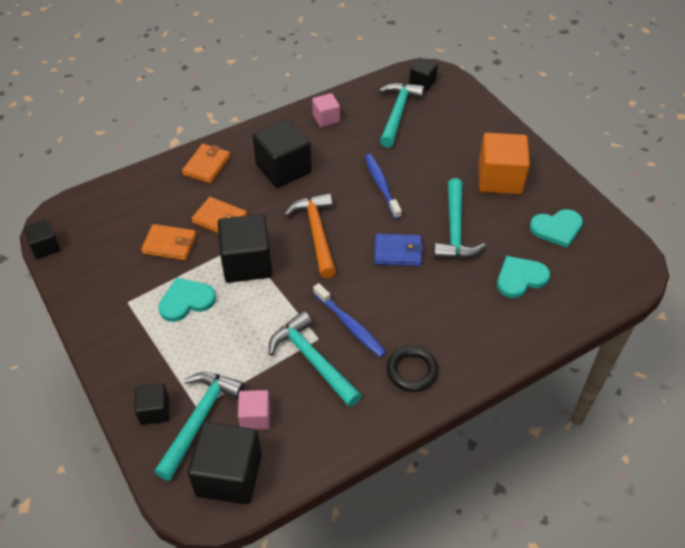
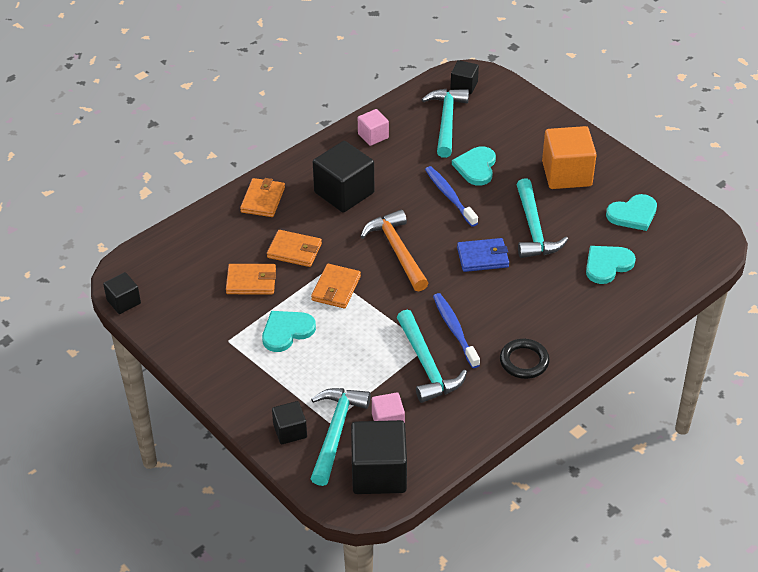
camera: 10 degrees left, 5 degrees down
black cube [218,214,272,283] -> orange wallet [311,264,361,308]
turquoise hammer [269,311,362,407] -> turquoise hammer turned 150 degrees counterclockwise [397,310,467,403]
blue toothbrush [313,283,386,358] -> blue toothbrush turned 150 degrees counterclockwise [433,293,480,368]
none -> turquoise heart [452,146,496,186]

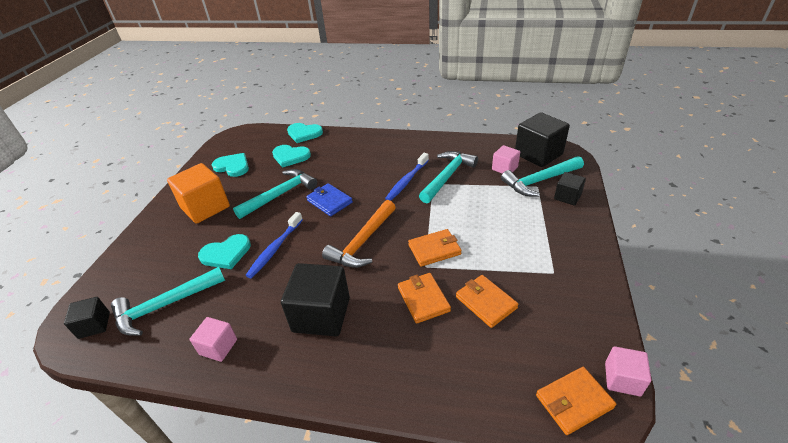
camera: 125 degrees left, 5 degrees down
black cube [103,272,141,314] -> pink cube [605,346,651,396]
orange wallet [240,178,285,217] -> orange wallet moved to [536,367,616,435]
turquoise heart [262,311,316,352] -> turquoise heart moved to [287,123,323,143]
black ring [500,339,550,379] -> none

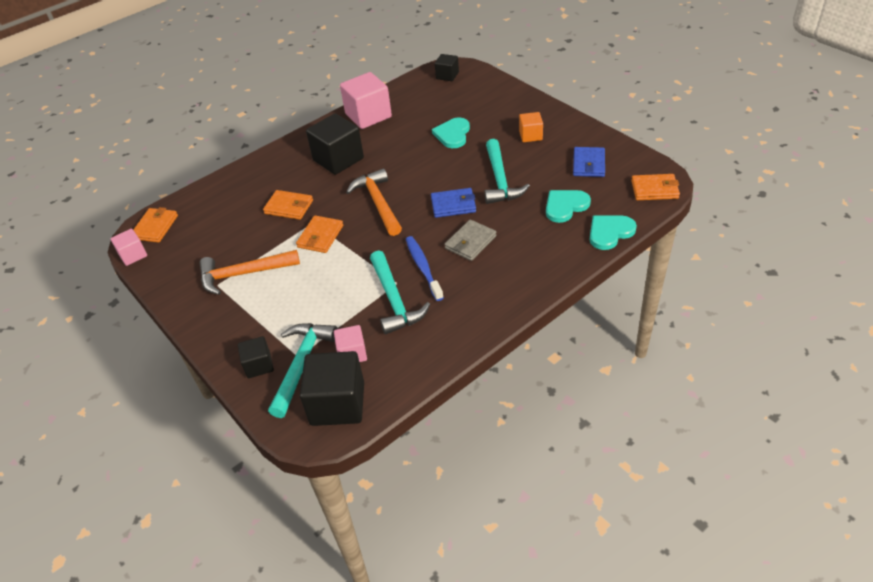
camera: 130 degrees right, 5 degrees up
turquoise hammer [111,267,225,336] -> none
orange cube [167,163,230,224] -> orange cube [519,112,543,142], size x0.54
pink cube [190,317,237,362] -> pink cube [340,72,392,129], size x1.84
turquoise heart [212,153,249,177] -> blue wallet [573,147,605,177]
blue toothbrush [245,212,303,278] -> none
orange wallet [456,275,519,328] -> orange wallet moved to [631,174,680,200]
none -> orange hammer [199,250,300,295]
none -> grey wallet [444,219,497,261]

